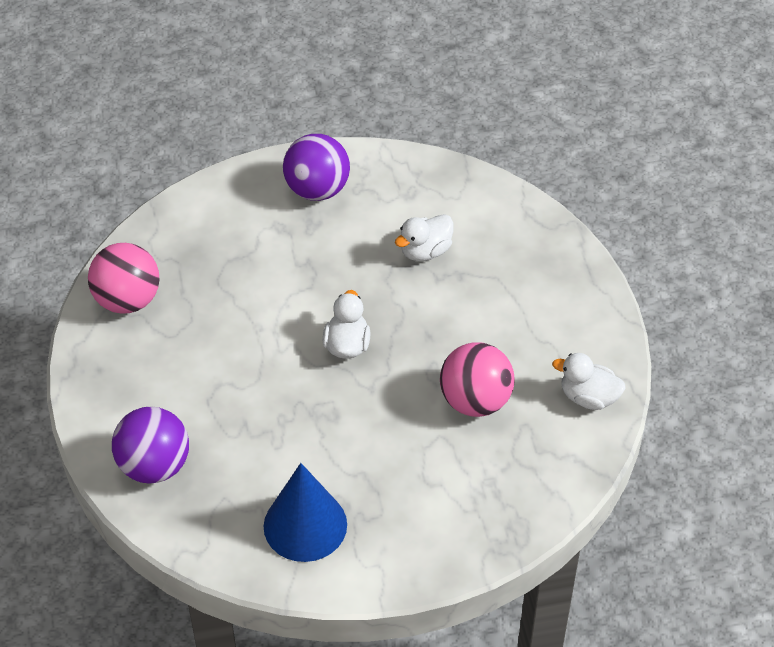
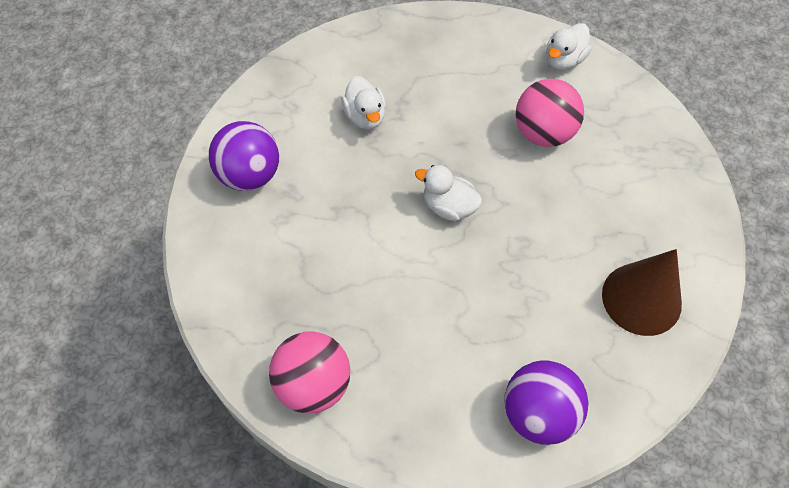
camera: 70 degrees left, 10 degrees up
blue cone [264,463,347,562] -> brown cone [602,249,682,336]

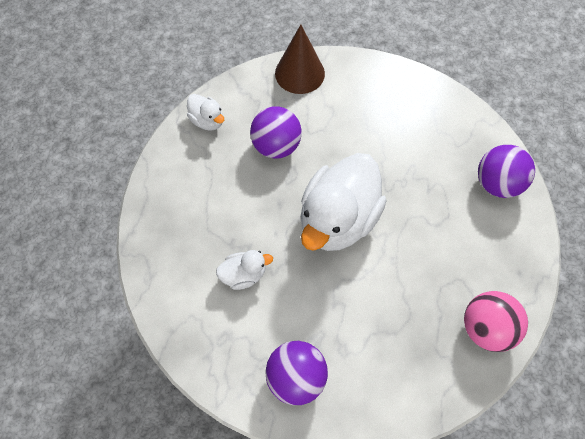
camera: 85 degrees left, 5 degrees up
white duck [415,165,482,221] -> white duck [301,153,387,251], size x2.18
pink ball [515,79,584,147] -> purple ball [250,106,302,159]
brown cone [602,249,682,336] -> brown cone moved to [275,25,325,94]

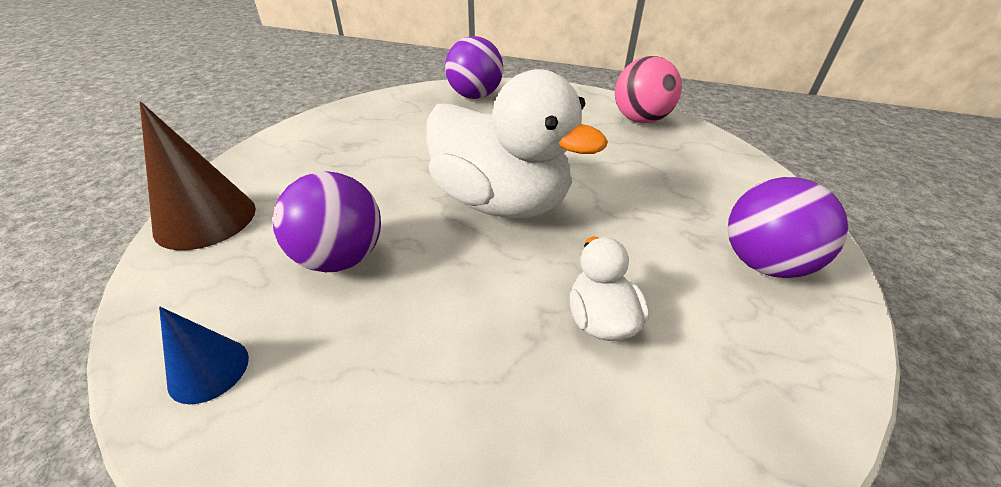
camera: 85 degrees left, 25 degrees down
white duck [187,94,224,131] -> blue cone [159,307,249,404]

